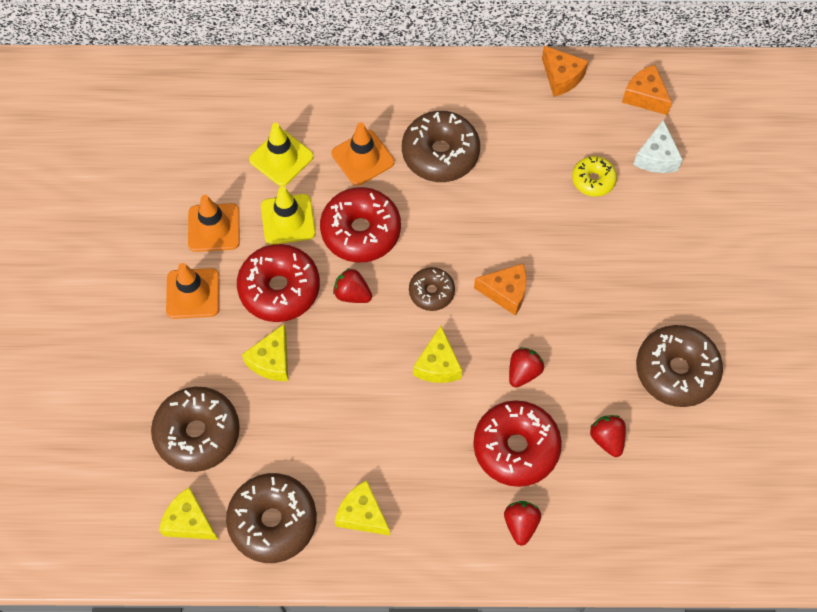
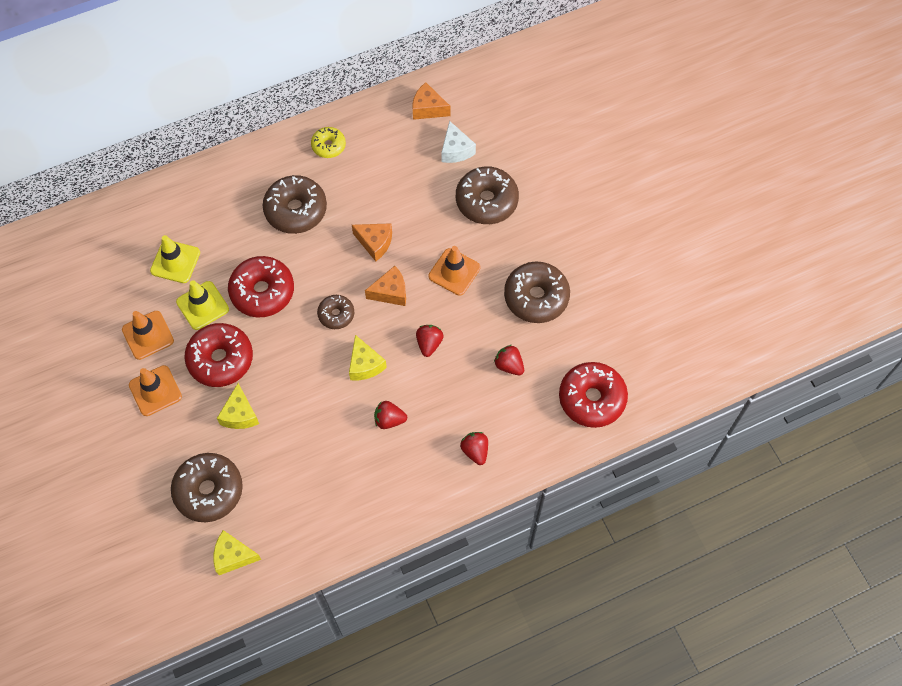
camera: 25 degrees left, 0 degrees up
brown donut [226,473,317,563] -> brown donut moved to [456,166,519,224]
orange traffic cone [332,122,395,186] -> orange traffic cone moved to [429,246,481,296]
red strawberry [333,268,372,303] -> red strawberry moved to [374,401,407,429]
yellow cheese [335,480,390,536] -> none
red donut [473,400,562,487] -> red donut moved to [559,362,628,428]
orange cheese [542,46,588,97] -> orange cheese moved to [352,223,392,261]
yellow donut [572,156,617,197] -> yellow donut moved to [311,127,346,158]

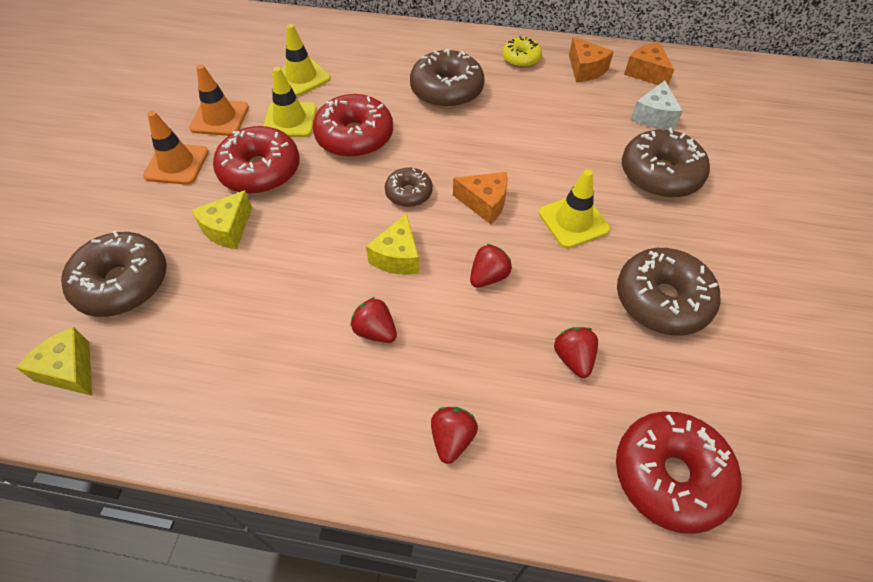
camera: 35 degrees right, 10 degrees down
orange cheese [352,223,392,261] -> orange cheese moved to [569,37,614,82]
orange traffic cone [429,246,481,296] -> yellow traffic cone [539,169,610,248]

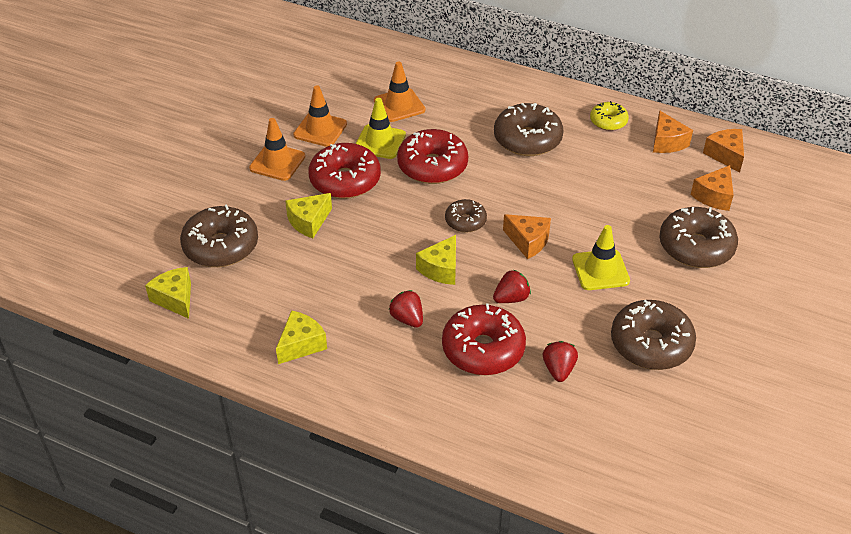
camera: 15 degrees right, 10 degrees down
yellow traffic cone [272,24,331,96] -> orange traffic cone [374,62,425,122]
red strawberry [431,407,478,464] -> none
red donut [616,412,741,534] -> red donut moved to [442,303,526,375]
white cheese [631,81,683,129] -> orange cheese [691,165,733,211]
none -> yellow cheese [276,310,327,364]

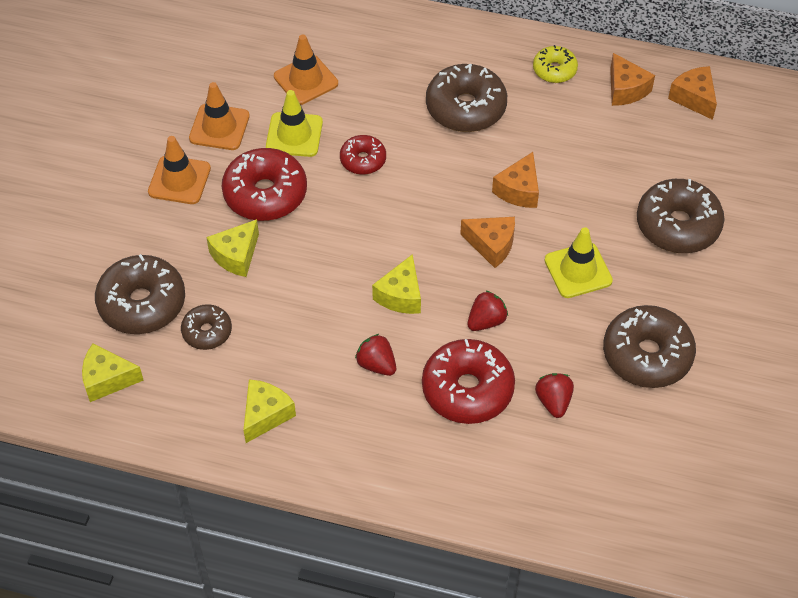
camera: 10 degrees left, 10 degrees up
yellow cheese [145,267,191,319] -> yellow cheese turned 45 degrees counterclockwise [82,343,144,402]
red donut [397,129,468,184] -> red donut [340,135,386,175], size x0.56
brown donut [445,199,487,233] -> brown donut moved to [181,304,232,350]
orange cheese [691,165,733,211] -> orange cheese moved to [492,152,539,208]

